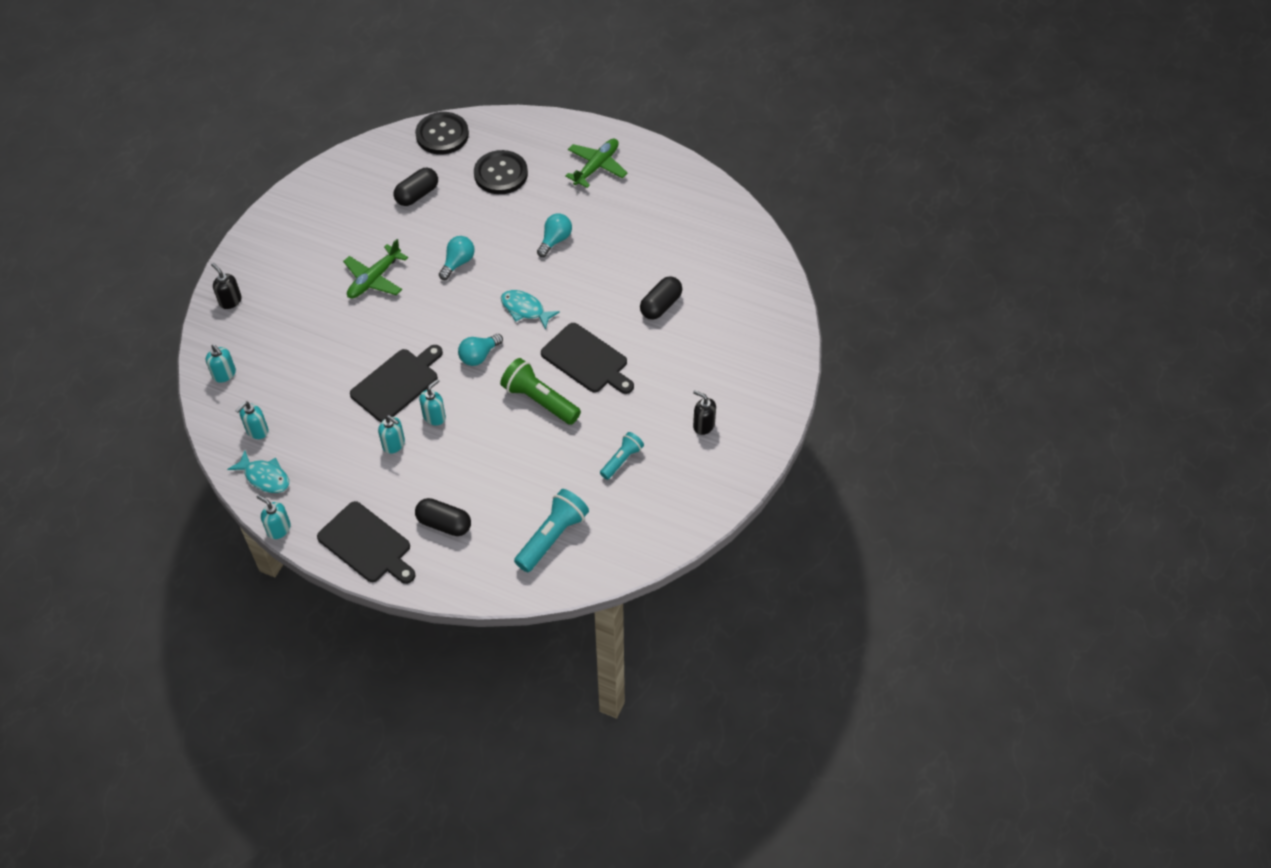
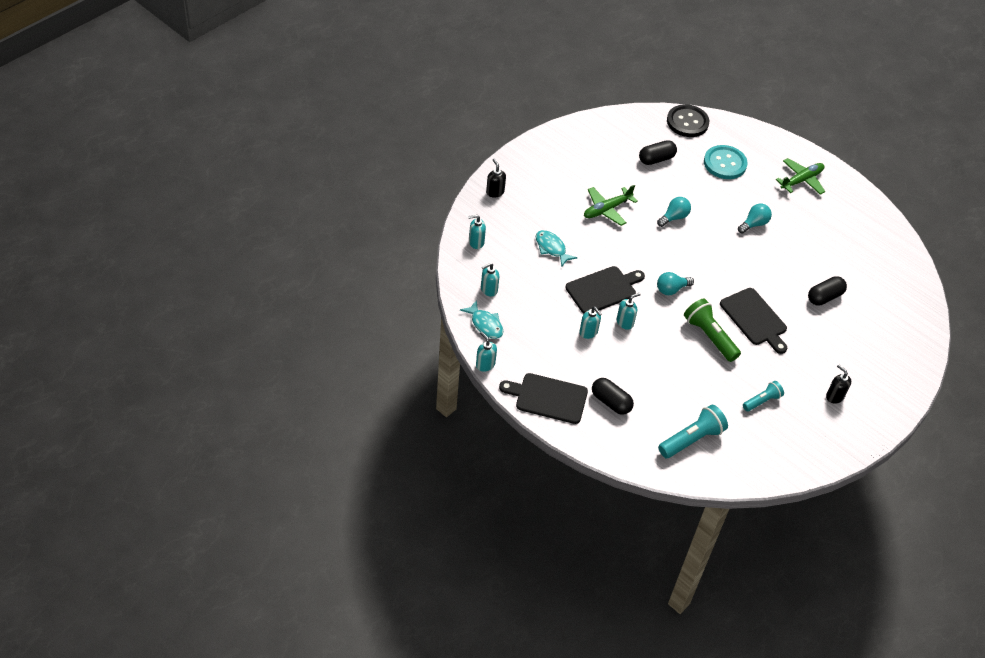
camera: 15 degrees right, 5 degrees down
turquoise soap dispenser [206,344,236,383] -> turquoise soap dispenser turned 105 degrees clockwise [468,215,486,249]
black cutting board [317,501,416,584] -> black cutting board turned 135 degrees clockwise [499,373,588,424]
black button [474,150,528,194] -> turquoise button [704,145,748,179]
turquoise fish [501,290,560,330] -> turquoise fish moved to [536,230,577,267]

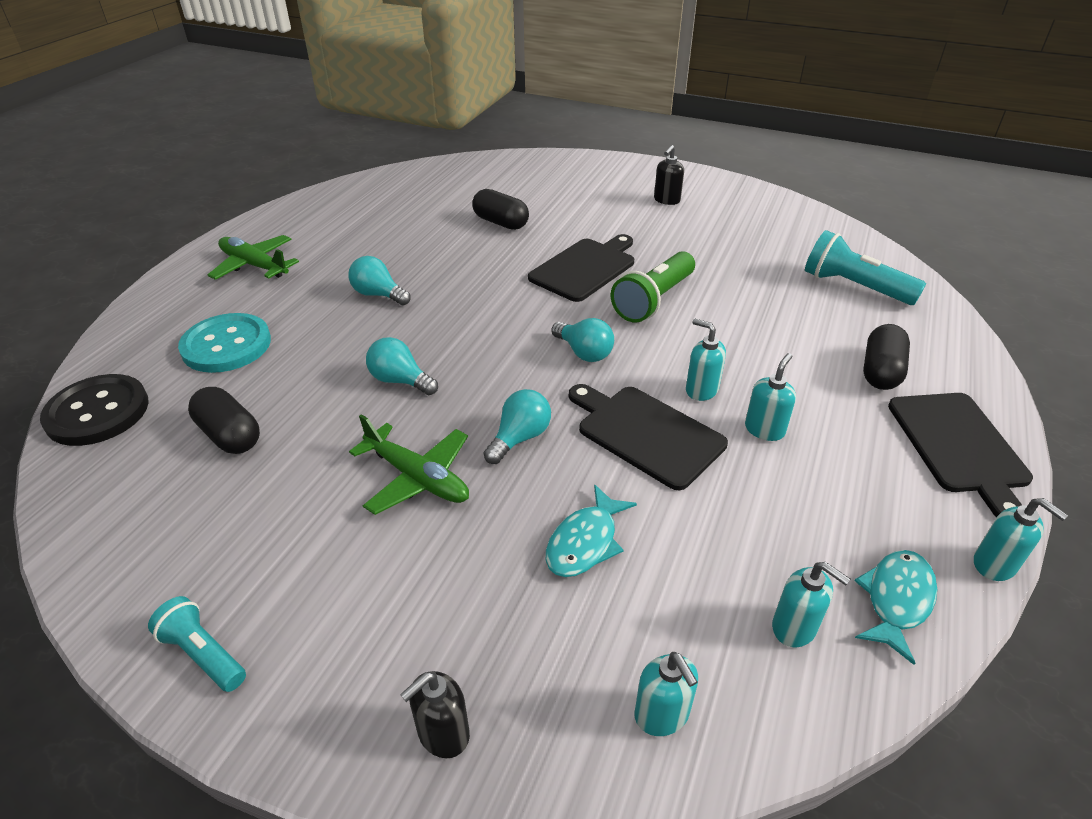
camera: 105 degrees left, 10 degrees down
turquoise soap dispenser [476,332,497,372] -> turquoise soap dispenser turned 75 degrees counterclockwise [974,498,1068,581]
turquoise flashlight [743,381,784,411] -> turquoise flashlight moved to [148,596,246,692]
none -> turquoise light bulb [484,389,551,464]

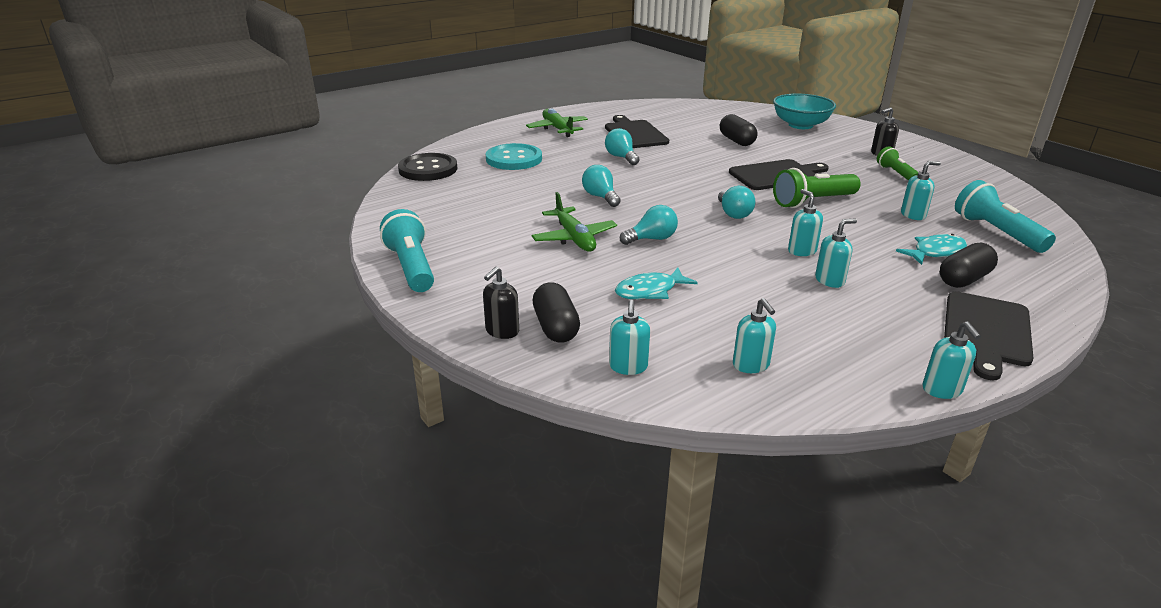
camera: 30 degrees right, 10 degrees down
turquoise flashlight [148,596,246,692] -> turquoise flashlight [380,209,434,292], size x1.64
black capsule [188,387,260,454] -> black capsule moved to [533,282,580,343]
black soap dispenser [400,671,470,758] -> black soap dispenser turned 45 degrees counterclockwise [483,266,519,339]
black cutting board [569,384,728,490] -> black cutting board moved to [605,115,669,148]
turquoise fish [854,550,937,665] -> turquoise fish moved to [896,234,967,265]
none -> turquoise bowl [773,94,836,129]
none -> green flashlight [877,146,918,181]
none -> turquoise soap dispenser [901,161,941,220]

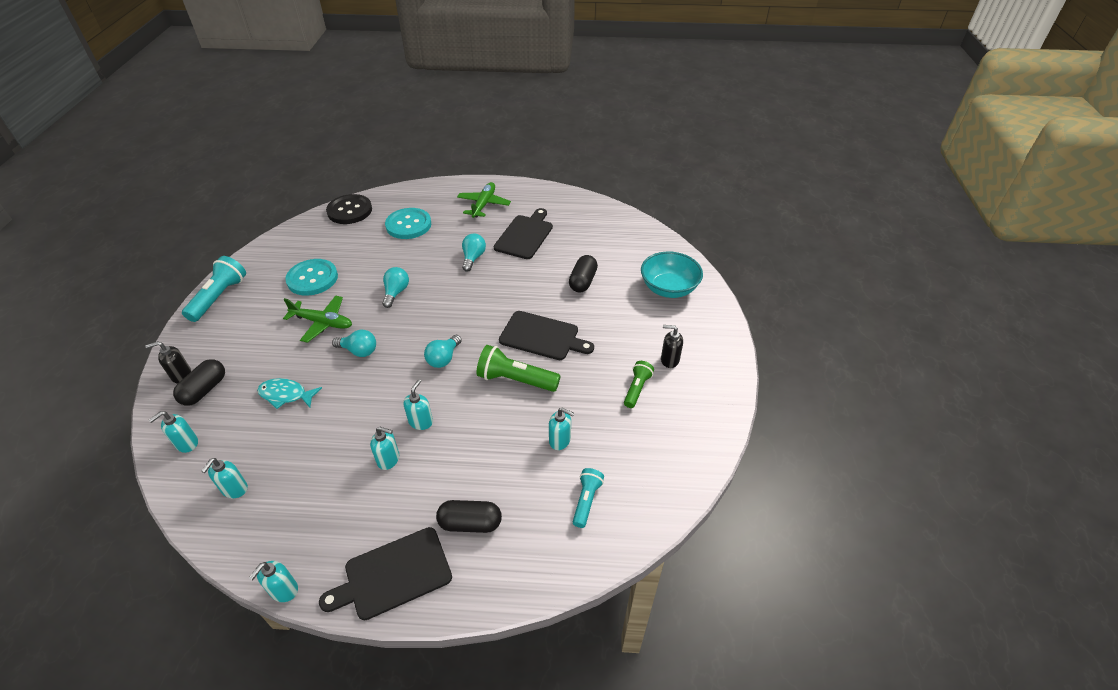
camera: 40 degrees right, 15 degrees up
green plane [532,192,617,252] -> green plane turned 90 degrees counterclockwise [283,296,352,343]
turquoise fish [896,234,967,265] -> none
turquoise flashlight [955,180,1056,253] -> turquoise flashlight [573,468,604,528], size x0.61
none -> turquoise button [285,259,338,296]

